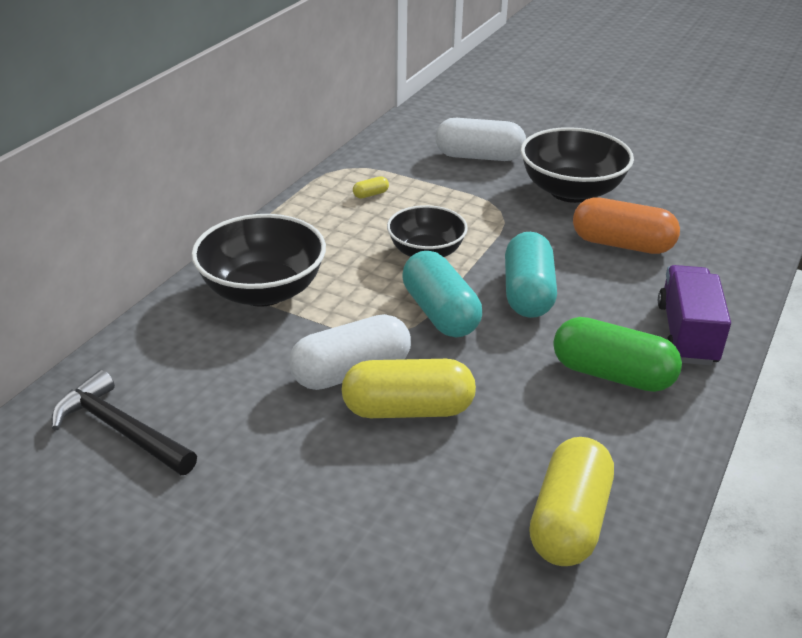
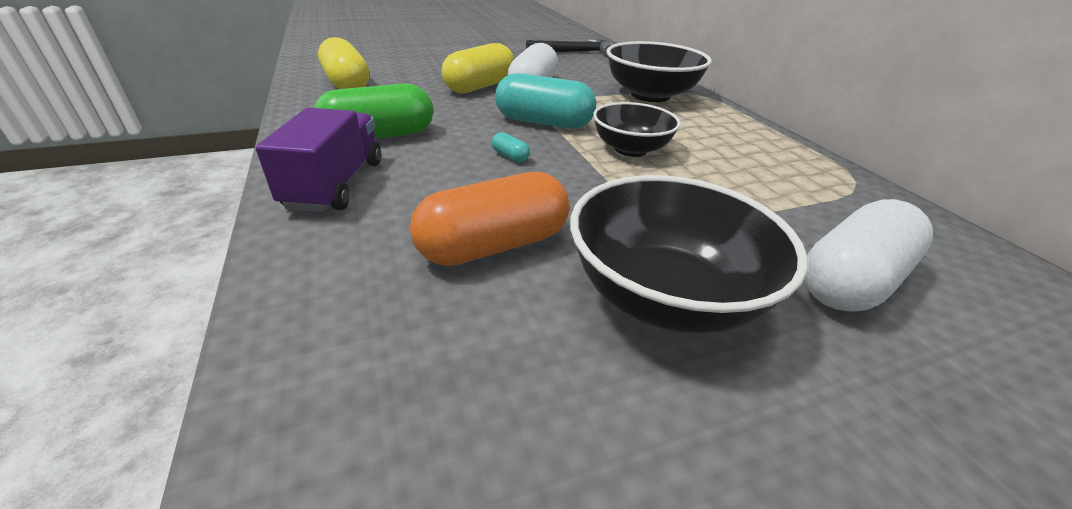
camera: 130 degrees right, 0 degrees up
yellow capsule [353,176,389,198] -> none
turquoise capsule [505,232,557,318] -> turquoise capsule [491,132,530,162], size x0.40
purple truck [658,265,731,365] -> purple truck turned 135 degrees counterclockwise [255,108,381,212]

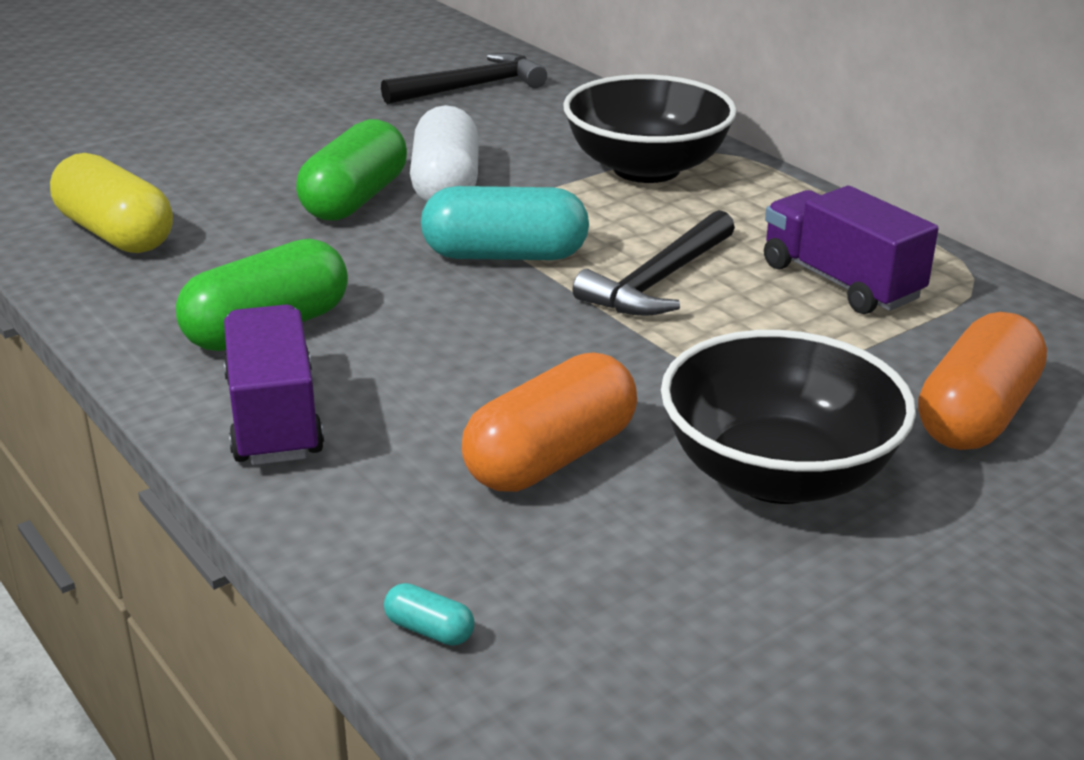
camera: 15 degrees left, 5 degrees down
yellow capsule [441,43,514,93] -> green capsule [296,119,407,221]
turquoise capsule [491,132,530,162] -> turquoise capsule moved to [384,583,475,646]
black bowl [593,102,681,157] -> black hammer [573,210,735,316]
white capsule [804,199,933,312] -> orange capsule [918,312,1047,450]
none -> purple truck [764,186,938,314]

